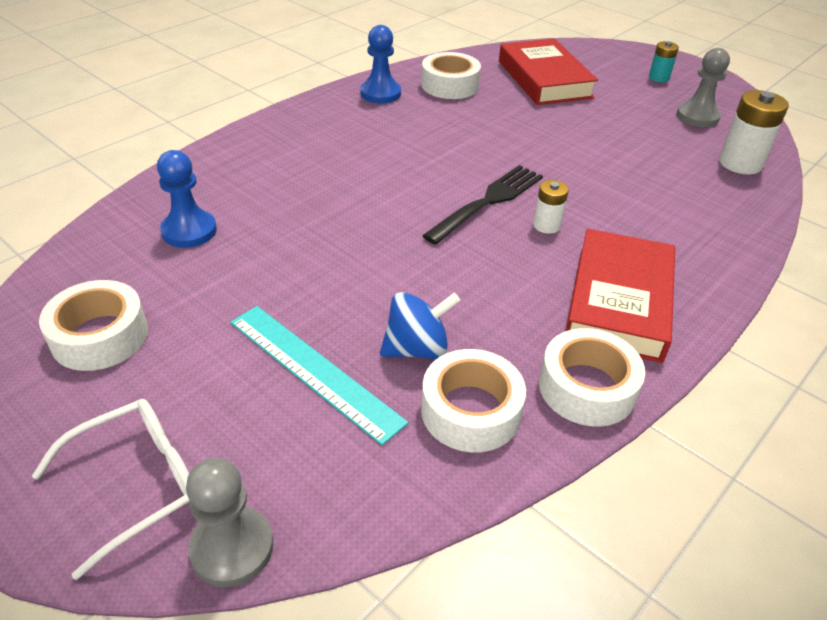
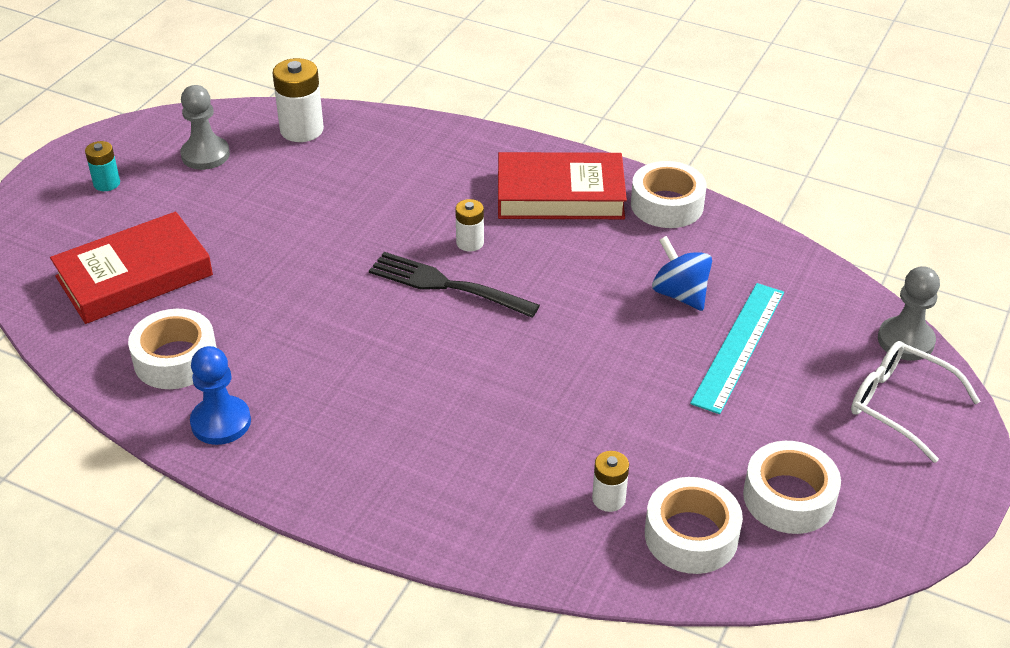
camera: 105 degrees left, 0 degrees up
blue pawn [157,150,217,248] -> white battery [592,451,629,512]
white tape [421,349,526,452] -> white tape moved to [645,477,743,574]

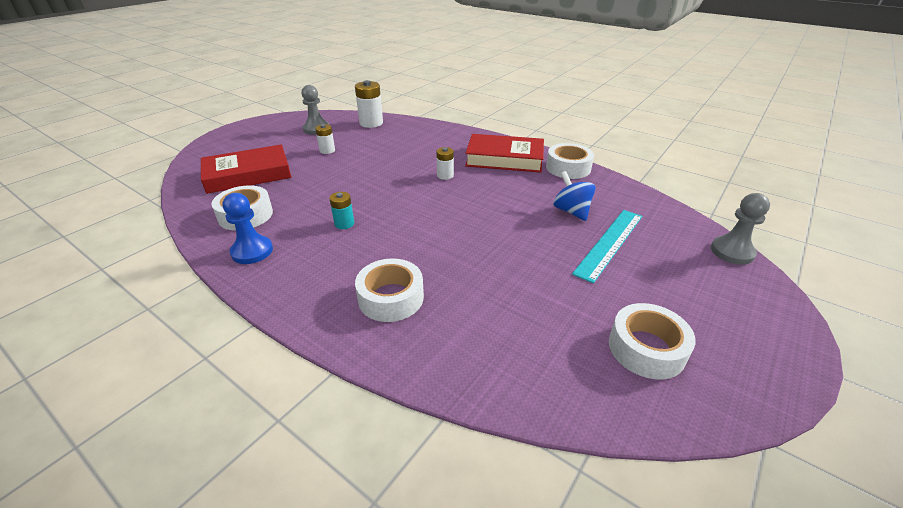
camera: 10 degrees right, 5 degrees down
turquoise battery [85,141,120,191] -> turquoise battery moved to [329,192,354,229]
black fork [369,252,540,318] -> none
white battery [592,451,629,512] -> white battery moved to [315,124,335,154]
white tape [645,477,743,574] -> white tape moved to [355,258,424,322]
white glasses [851,341,980,463] -> none

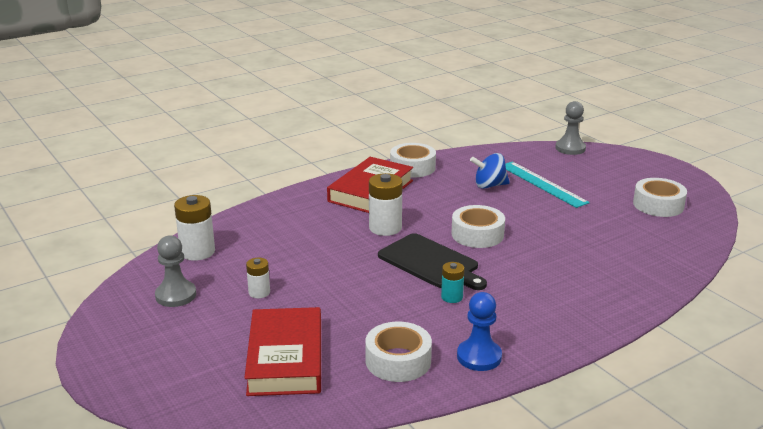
camera: 70 degrees left, 10 degrees down
white tape [355,258,424,322] -> white tape moved to [451,205,505,248]
white battery [436,147,454,180] -> white battery [369,173,402,236], size x1.72
none -> black cutting board [378,233,487,290]

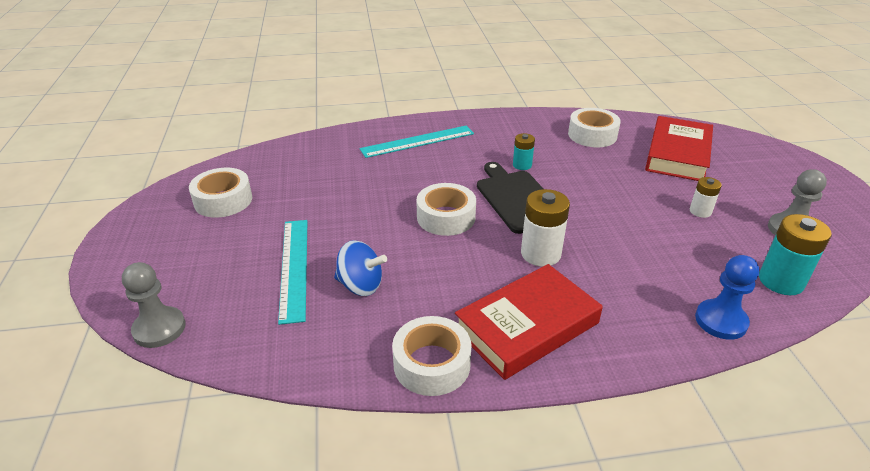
camera: 155 degrees left, 10 degrees up
white battery [174,195,215,261] -> turquoise battery [759,214,832,295]
blue pawn [457,292,502,371] -> blue pawn moved to [695,255,759,340]
none -> turquoise ruler [360,126,474,158]

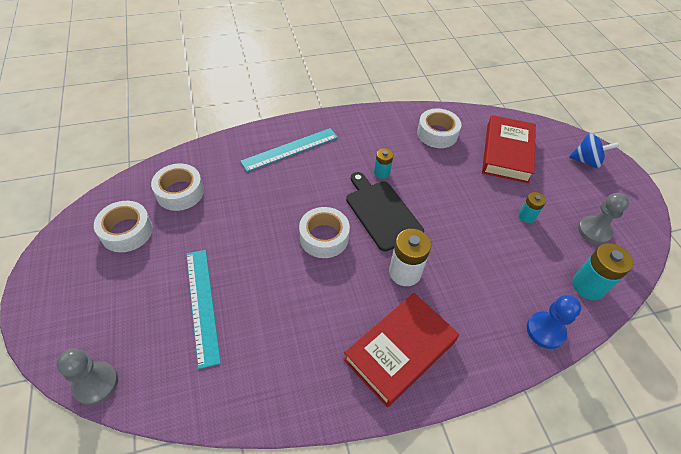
camera: 10 degrees left, 15 degrees up
blue spinning top [334,240,387,296] -> blue spinning top moved to [569,133,619,168]
white tape [392,316,472,396] -> white tape moved to [151,164,204,211]
white battery [690,177,722,218] -> turquoise battery [519,192,546,223]

